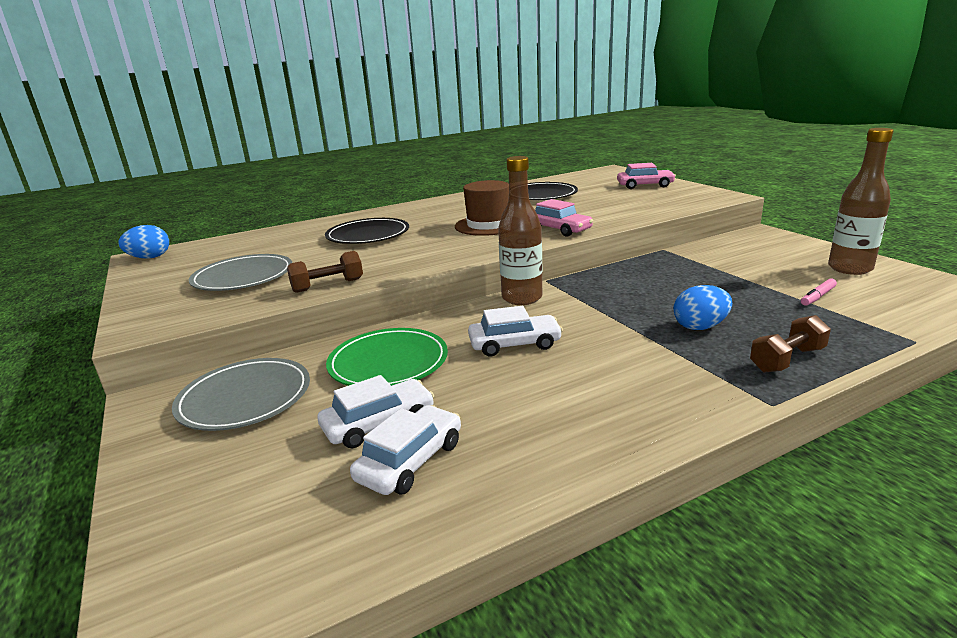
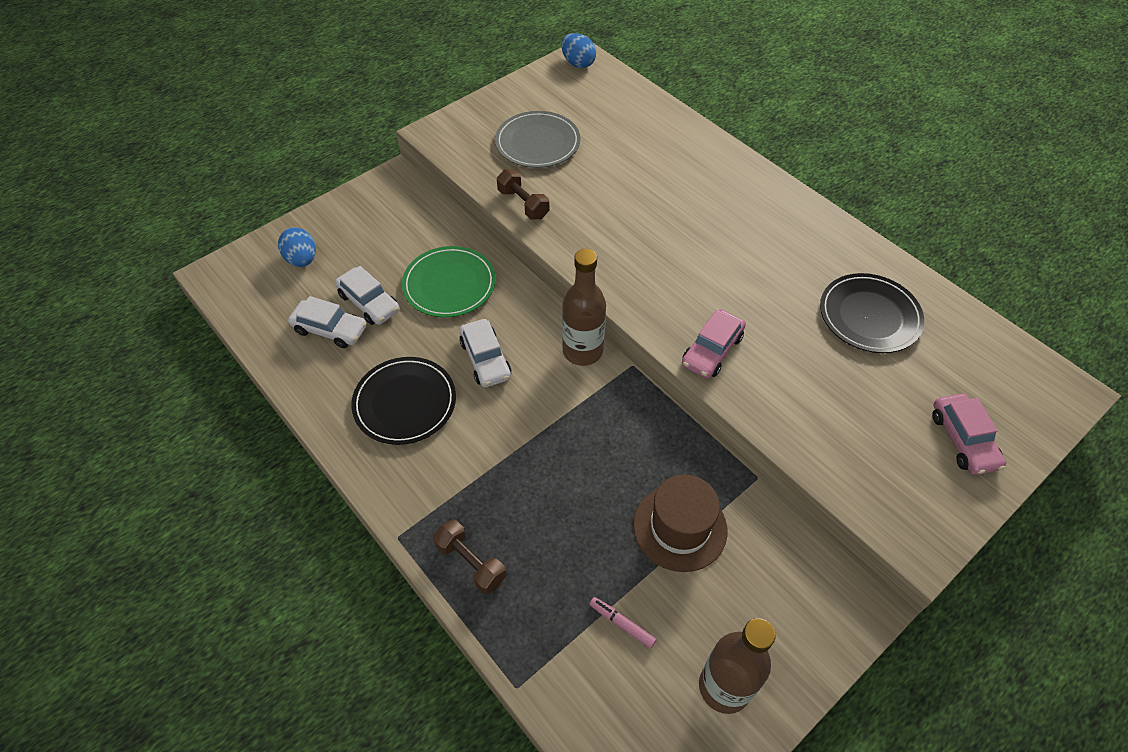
camera: 75 degrees right, 30 degrees up
grey plate [172,358,310,431] -> none
black plate [325,218,409,244] -> black plate moved to [351,357,456,445]
brown hat [455,180,509,236] -> brown hat moved to [633,475,727,572]
blue egg [674,285,732,330] -> blue egg moved to [278,227,316,267]

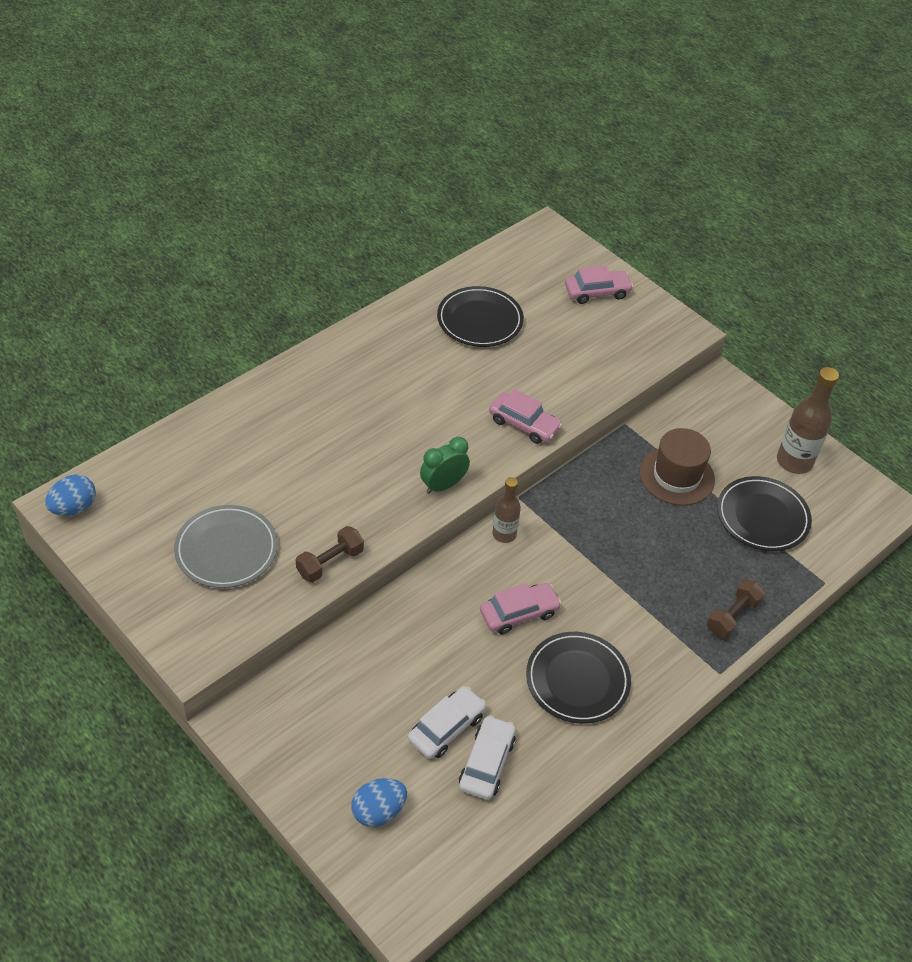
camera: 95 degrees left, 5 degrees down
green plate [402,246,496,318] -> none
white car [459,319,511,387] -> pink car [480,583,561,634]
brown bottle [562,249,606,366] -> brown bottle [492,477,521,543], size x0.62
pink marker [590,597,657,648] -> black plate [717,476,812,551]
none -> green clock [420,437,470,494]

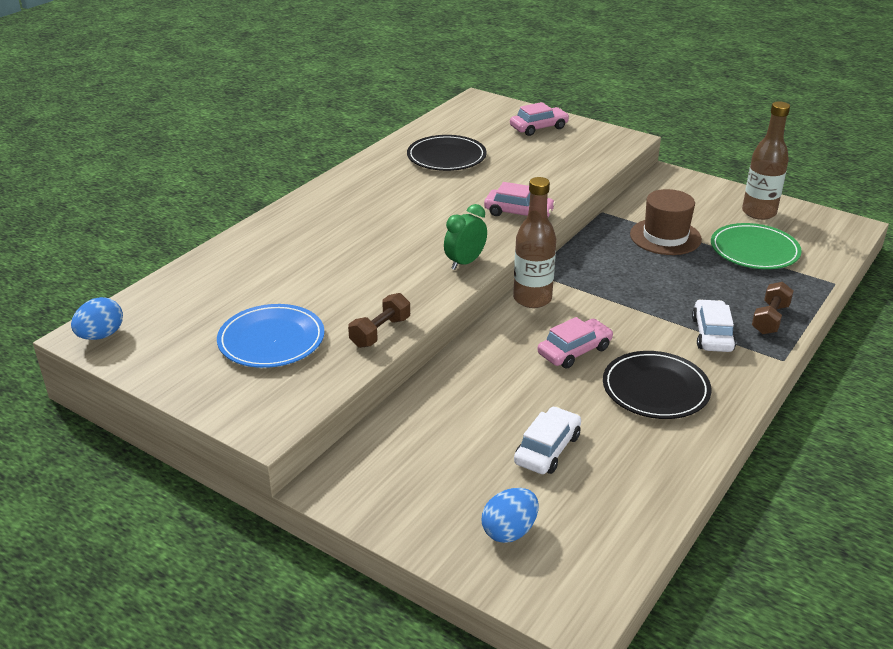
camera: 10 degrees left, 15 degrees down
grey plate [174,505,278,588] -> blue plate [217,304,325,368]
white car [459,715,516,800] -> white car moved to [692,299,736,352]
brown bottle [492,477,521,543] -> brown bottle [513,177,556,308], size x1.62
black plate [717,476,812,551] -> green plate [711,223,802,269]

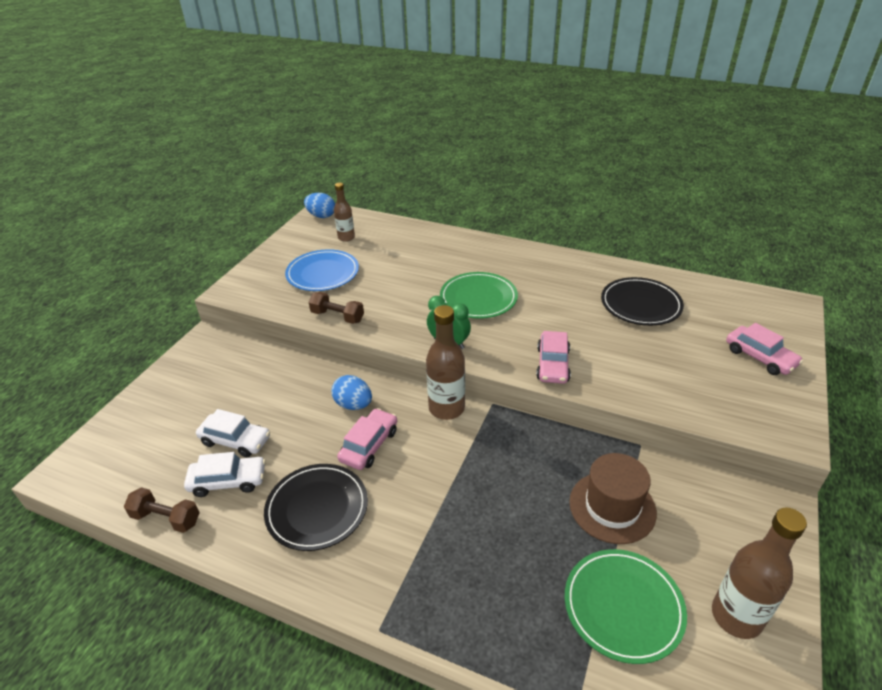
camera: 80 degrees right, 5 degrees up
blue egg [482,488,538,543] -> blue egg moved to [332,375,372,410]
pink car [537,317,613,369] -> pink car turned 105 degrees counterclockwise [337,408,397,470]
white car [692,299,736,352] -> white car moved to [184,452,266,497]
brown dumbbell [752,282,794,334] -> brown dumbbell moved to [124,487,200,533]
none -> brown bottle [334,183,355,242]
none -> green plate [440,272,518,319]

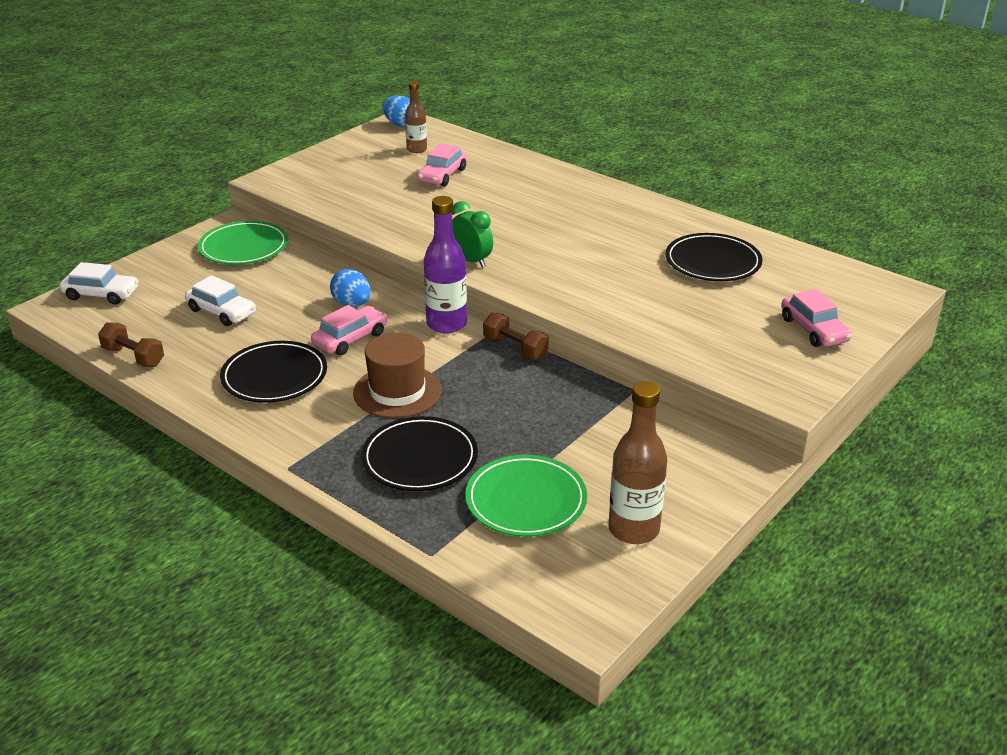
camera: 15 degrees right, 5 degrees down
white car [184,452,266,497] -> white car moved to [59,262,139,305]
blue plate [285,249,359,291] -> none
brown dumbbell [309,292,364,324] -> brown dumbbell moved to [483,312,549,359]
brown bottle [426,305,465,420] -> purple bottle [424,196,467,333]
green plate [440,272,518,319] -> green plate moved to [198,221,288,265]
pink car [536,331,571,384] -> pink car moved to [417,143,467,186]
brown hat [569,453,657,544] -> brown hat moved to [353,333,442,418]
none -> black plate [361,416,478,491]

